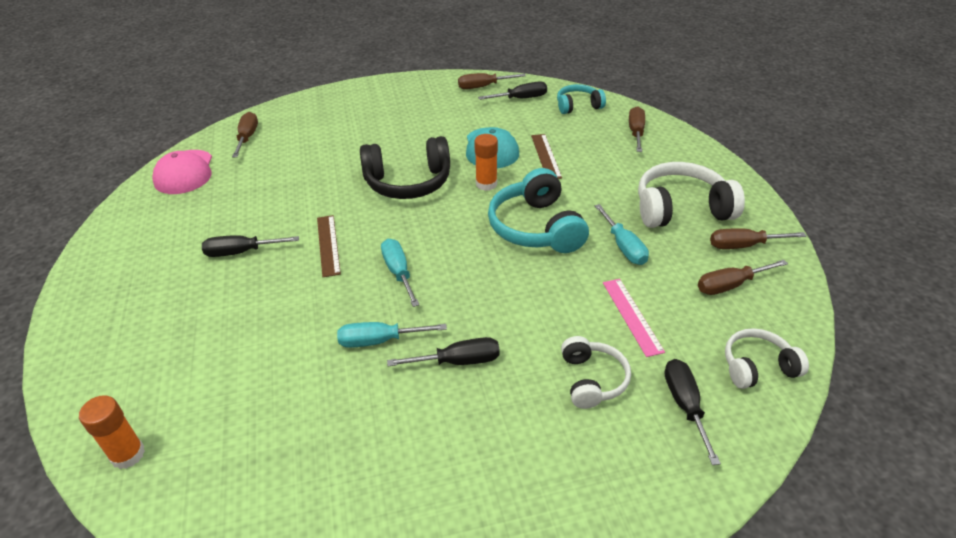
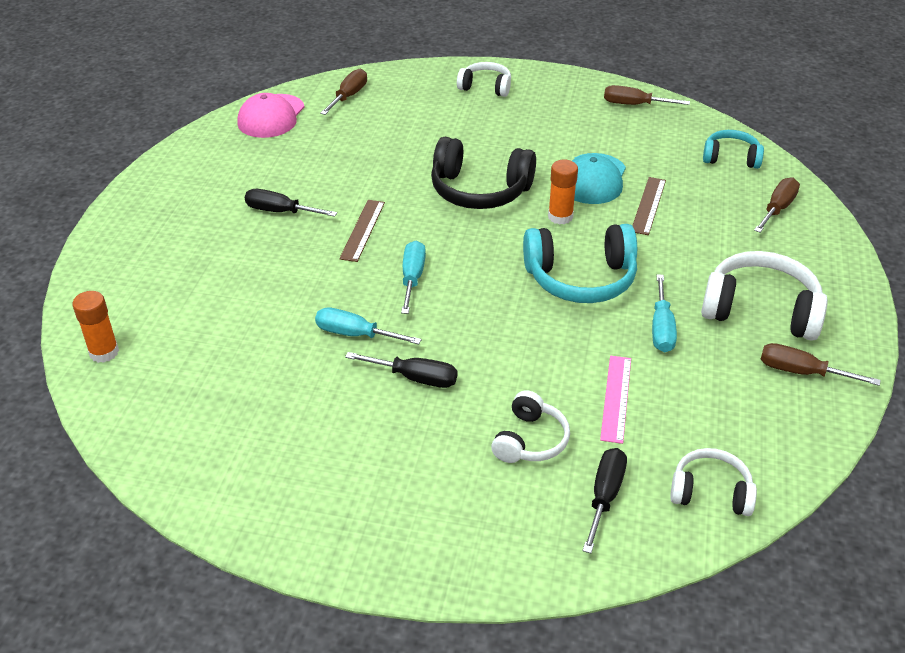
camera: 25 degrees right, 0 degrees up
black screwdriver [478,81,547,100] -> none
turquoise headphones [488,168,589,253] -> turquoise headphones turned 105 degrees counterclockwise [523,224,637,303]
brown screwdriver [698,260,788,295] -> none
none -> white headphones [457,62,511,97]

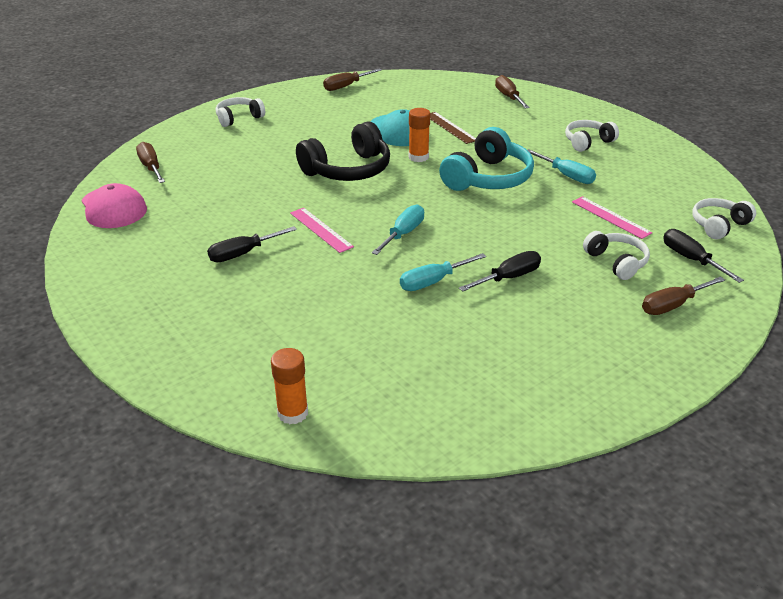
camera: 50 degrees left, 5 degrees down
brown ruler [339,200,385,262] -> pink ruler [290,208,354,253]
turquoise screwdriver [401,241,426,314] -> turquoise screwdriver turned 75 degrees clockwise [372,205,424,255]
white headphones [701,251,828,341] -> white headphones [565,120,619,152], size x0.59
turquoise headphones [703,130,764,169] -> none
brown screwdriver [761,343,881,386] -> brown screwdriver moved to [642,276,725,315]

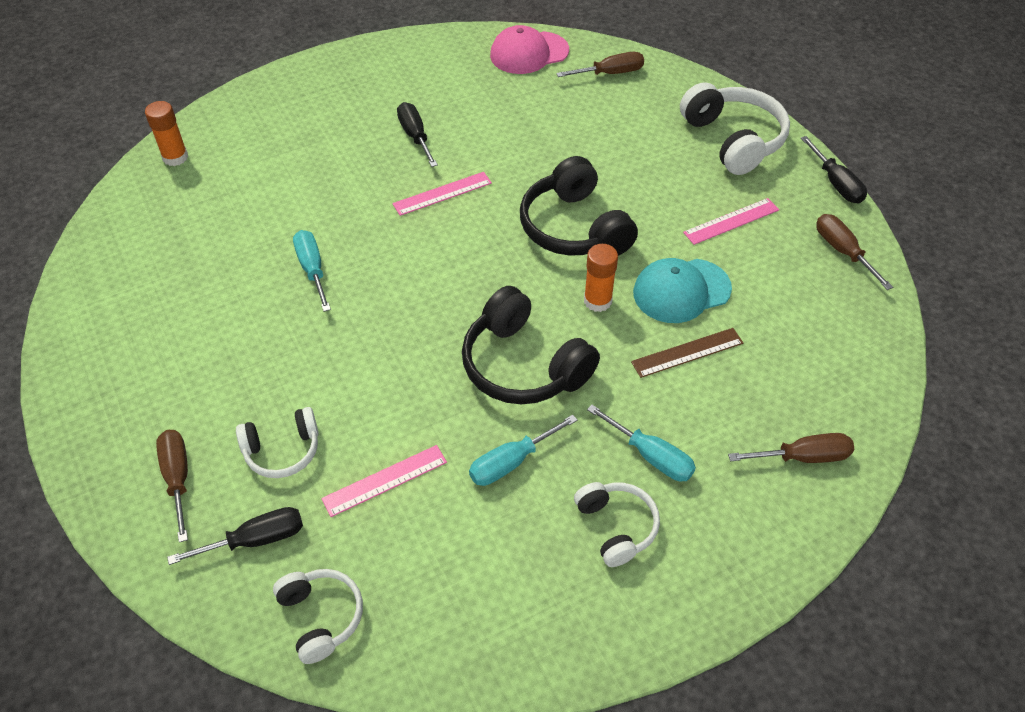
camera: 100 degrees right, 15 degrees up
white headphones [216,97,265,127] -> white headphones [680,82,790,175], size x1.69
turquoise screwdriver [372,205,424,255] -> turquoise screwdriver moved to [587,405,696,482]
turquoise headphones [439,127,534,191] -> black headphones [462,286,600,404]
black screwdriver [459,251,541,292] -> black screwdriver moved to [801,136,867,203]
none -> pink ruler [683,198,779,245]

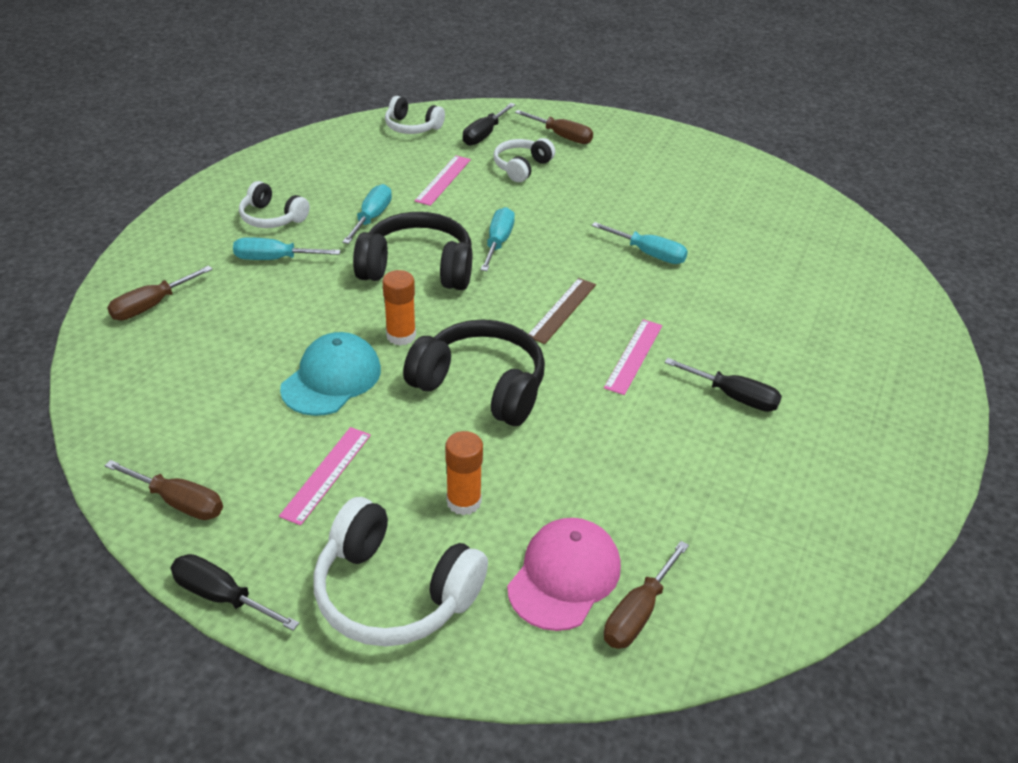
camera: 140 degrees right, 10 degrees down
orange glue stick [145,101,188,166] -> orange glue stick moved to [445,431,483,515]
pink cap [490,25,569,74] -> pink cap moved to [507,518,621,631]
brown ruler [631,328,743,378] -> brown ruler moved to [529,278,596,344]
none -> turquoise screwdriver [480,207,515,271]

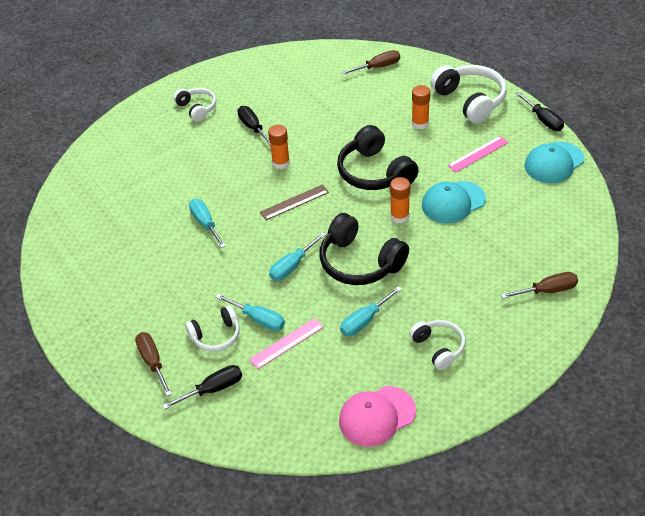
camera: 145 degrees left, 5 degrees up
brown screwdriver [105,460,223,520] -> turquoise cap [524,142,585,184]
turquoise screwdriver [233,237,341,260] -> turquoise screwdriver moved to [216,293,285,331]
white headphones [385,96,445,134] -> white headphones moved to [173,88,216,122]
pink cap [507,518,621,631] -> pink cap moved to [339,386,416,447]
pink ruler [604,319,662,395] -> orange glue stick [268,125,290,169]

